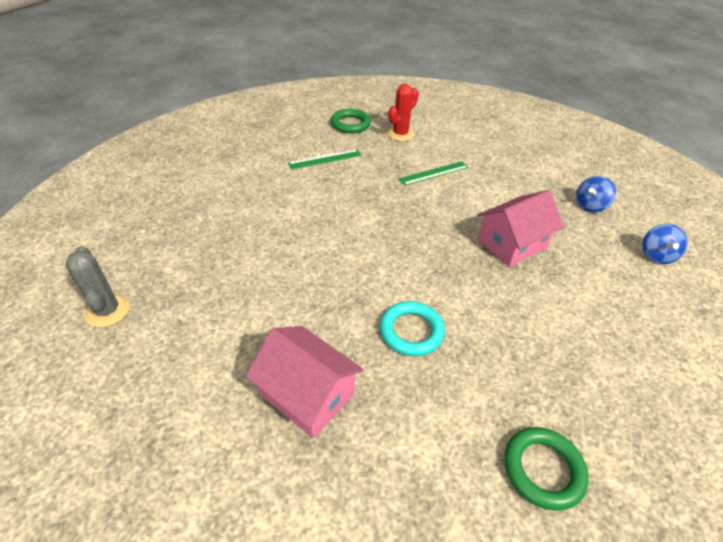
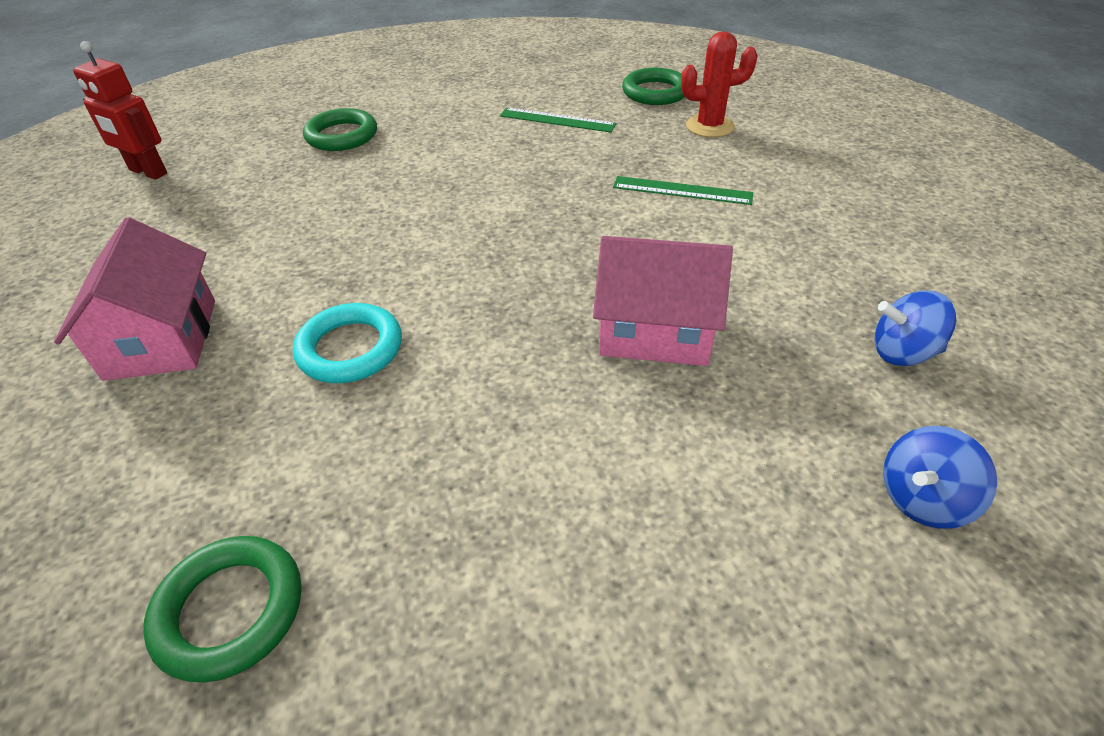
camera: 45 degrees right, 0 degrees up
grey cactus [65,246,130,327] -> red robot [73,41,167,180]
none -> green ring [303,108,377,151]

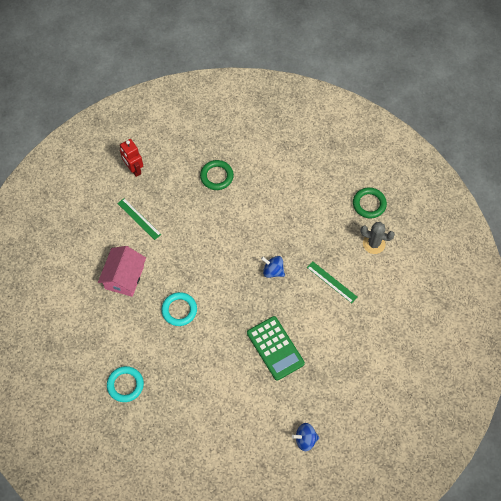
camera: 25 degrees right, 20 degrees up
green ring [143,536,301,682] -> turquoise ring [107,366,144,402]
green ruler [500,108,617,132] -> green ruler moved to [117,198,161,240]
pink house [593,236,733,366] -> green calculator [247,316,305,381]
red cactus [681,31,758,137] -> grey cactus [360,222,395,254]
blue spinning top [874,291,956,366] -> blue spinning top moved to [261,256,285,278]

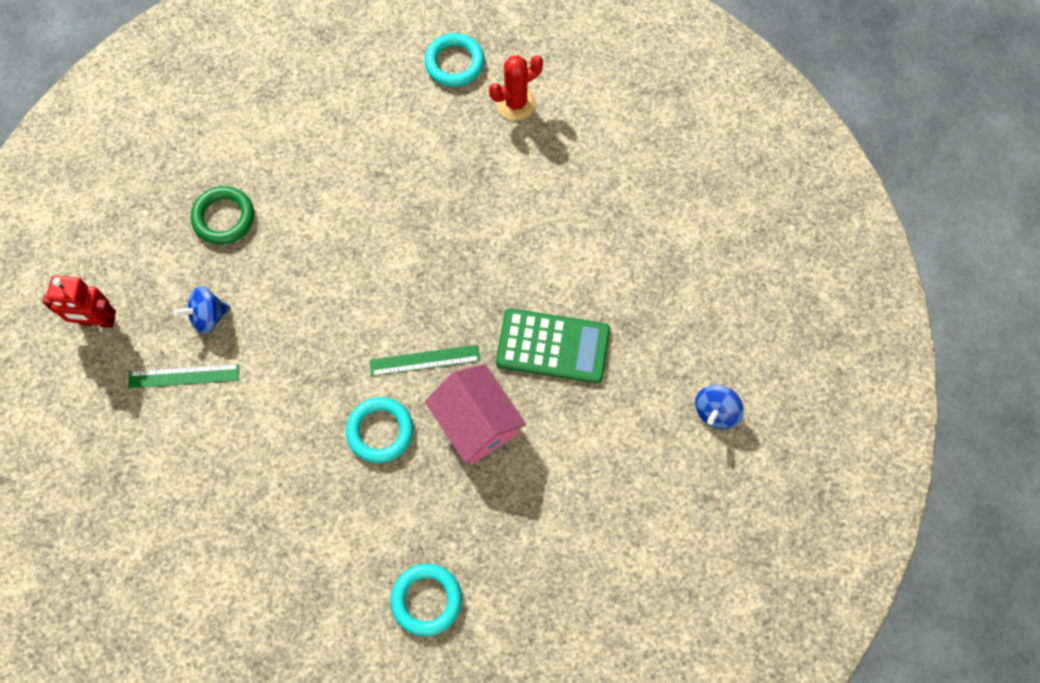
camera: 50 degrees left, 5 degrees up
pink house [98,246,146,297] -> pink house moved to [425,364,526,464]
blue spinning top [261,256,285,278] -> blue spinning top moved to [174,286,231,334]
green ruler [307,261,357,303] -> green ruler moved to [370,344,480,376]
green ring [353,187,387,218] -> turquoise ring [424,33,485,87]
grey cactus [360,222,395,254] -> red cactus [489,55,543,120]

